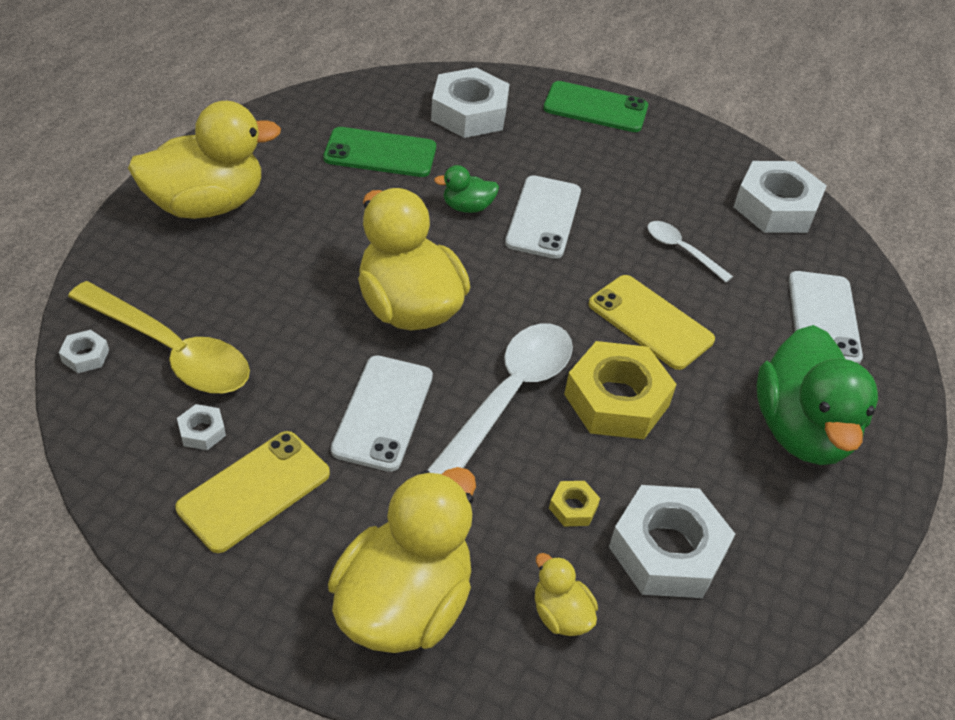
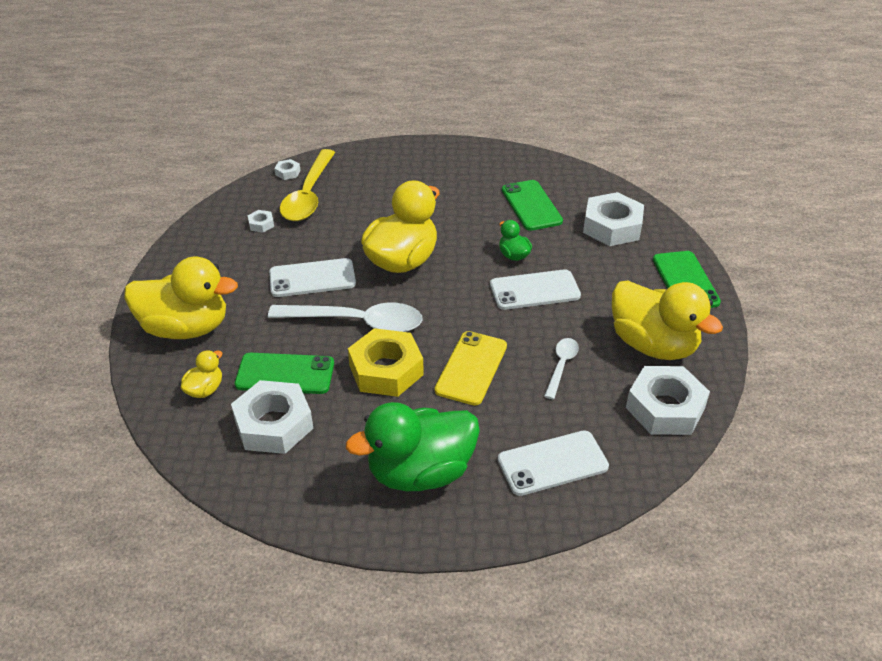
camera: 70 degrees right, 5 degrees down
yellow duck [128,101,281,219] -> yellow duck moved to [612,280,723,360]
yellow phone [176,431,330,553] -> none
yellow nut [549,481,600,527] -> green phone [235,353,334,394]

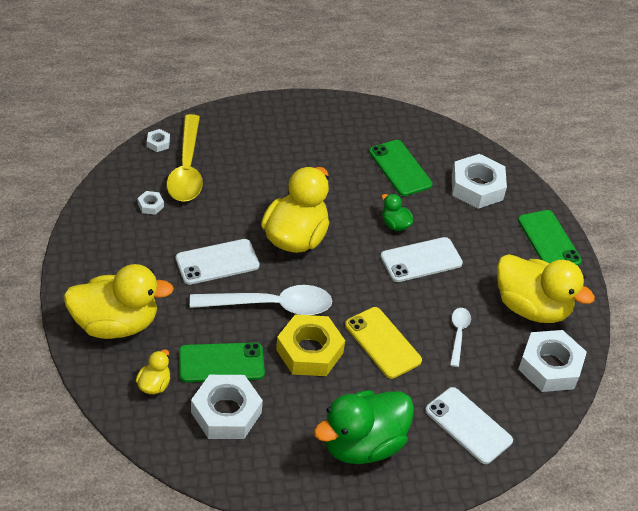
camera: 15 degrees left, 5 degrees up
yellow phone [435,331,507,406] -> yellow phone turned 45 degrees counterclockwise [345,307,422,379]
white phone [498,430,609,496] -> white phone turned 75 degrees clockwise [425,387,513,464]

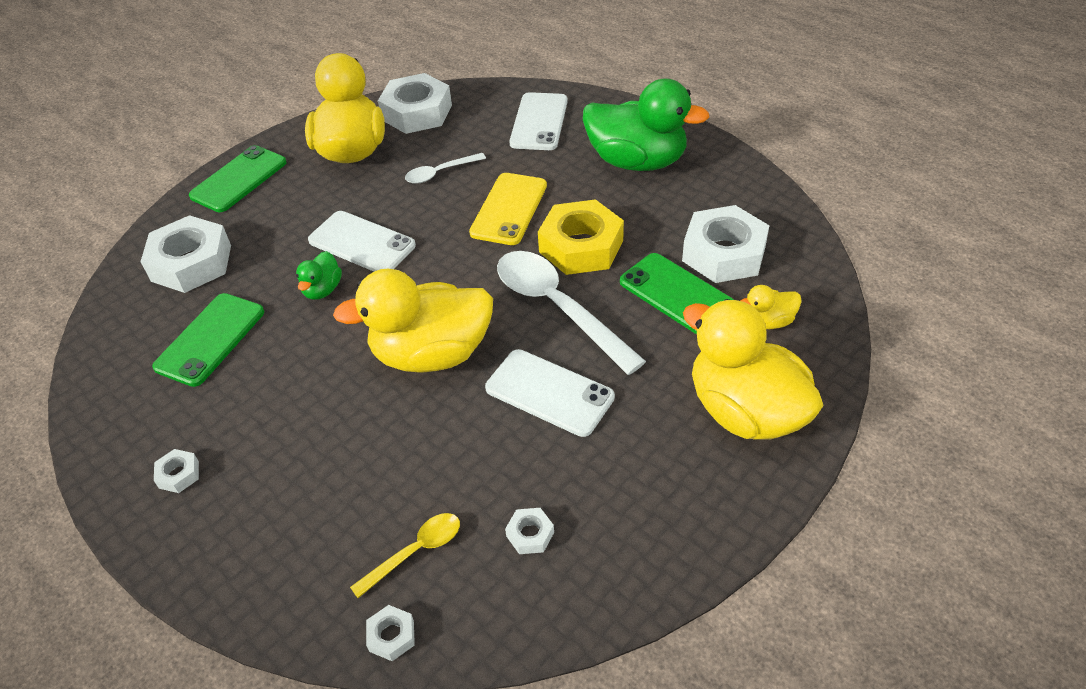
camera: 120 degrees left, 0 degrees up
yellow spoon [166,114,203,202] -> yellow spoon [350,513,460,598], size x0.51
none -> white nut [154,449,199,493]

